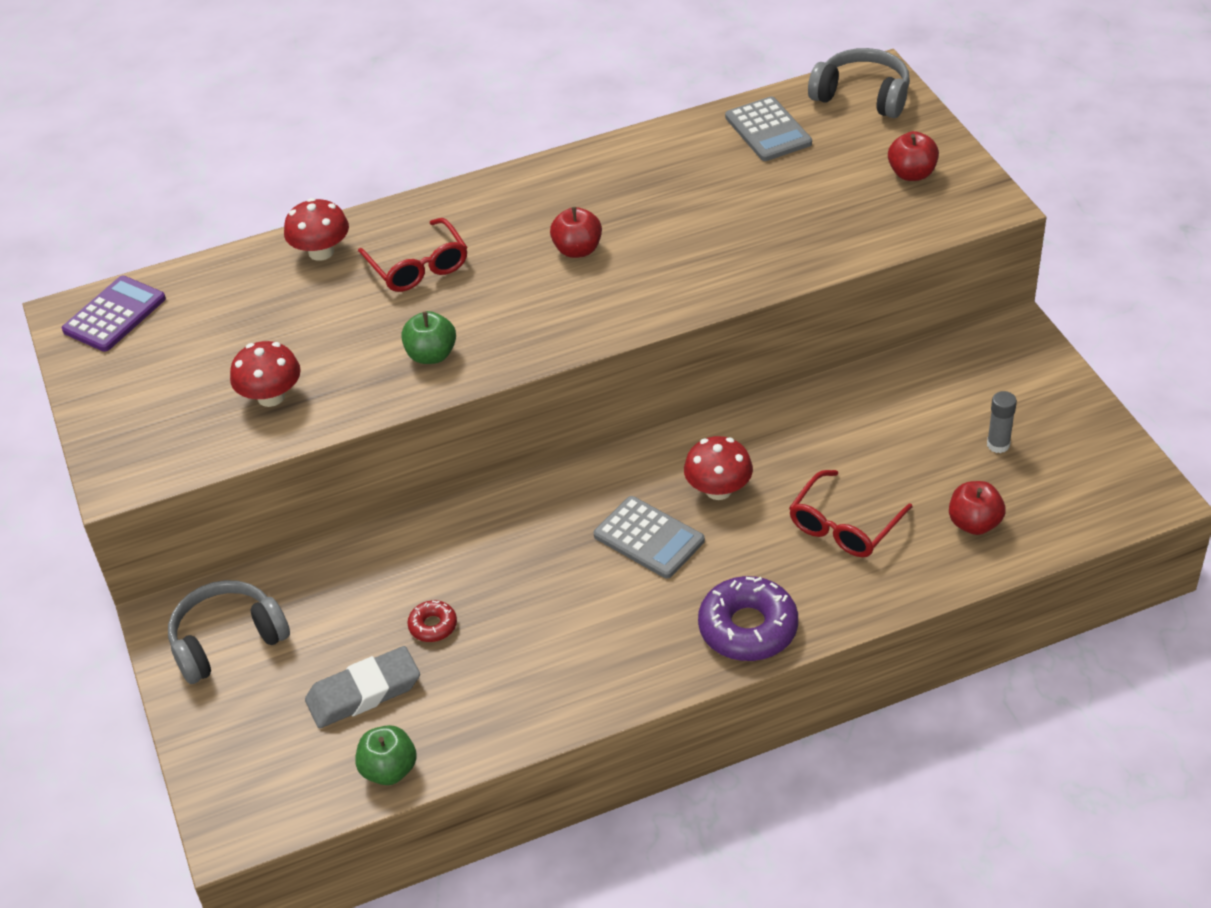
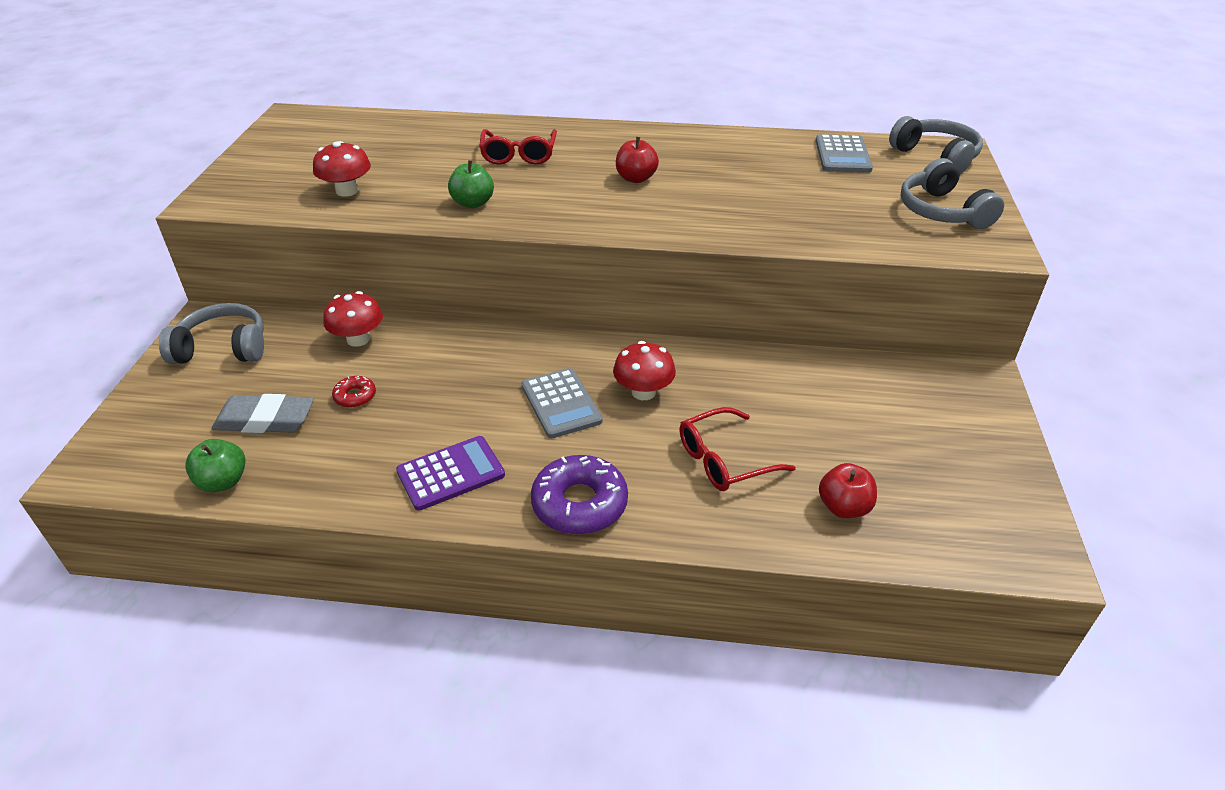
camera: 25 degrees right, 5 degrees down
purple calculator [62,276,166,352] -> purple calculator moved to [396,436,505,511]
red mushroom [284,198,349,261] -> red mushroom moved to [323,291,383,347]
red apple [888,131,939,181] -> grey headphones [901,158,1004,229]
grey glue stick [987,391,1017,453] -> none

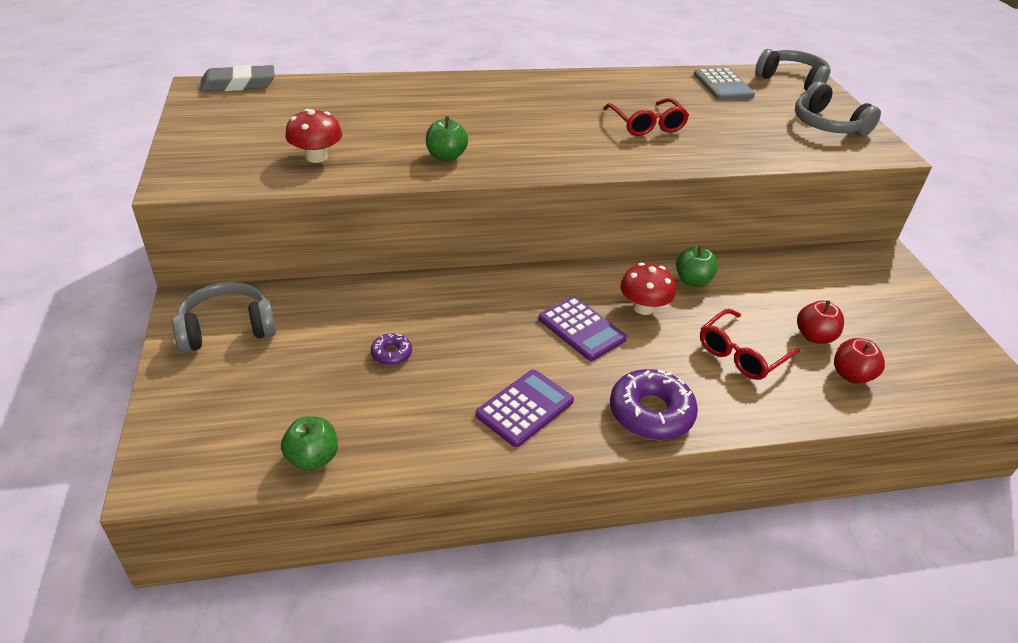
camera: 20 degrees left, 0 degrees up
grey eraser [212,394,314,433] -> grey eraser moved to [200,65,275,92]
red mushroom [323,291,383,347] -> none
red donut [332,376,376,408] -> purple donut [371,333,412,365]
red glasses [479,129,557,164] -> red glasses moved to [603,98,689,136]
grey calculator [522,368,603,438] -> purple calculator [538,296,627,361]
red apple [616,137,659,183] -> red apple moved to [797,300,844,344]
none -> green apple [676,246,718,287]

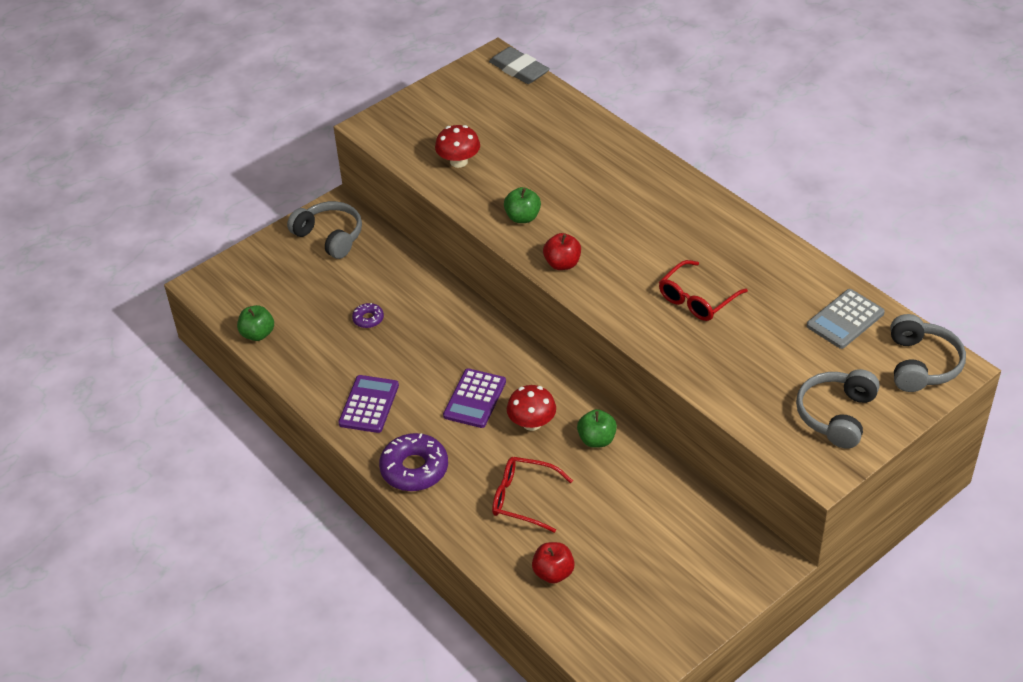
camera: 65 degrees right, 5 degrees up
purple calculator [475,370,574,447] -> purple calculator turned 90 degrees counterclockwise [338,375,399,433]
red apple [797,300,844,344] -> red apple moved to [543,233,581,270]

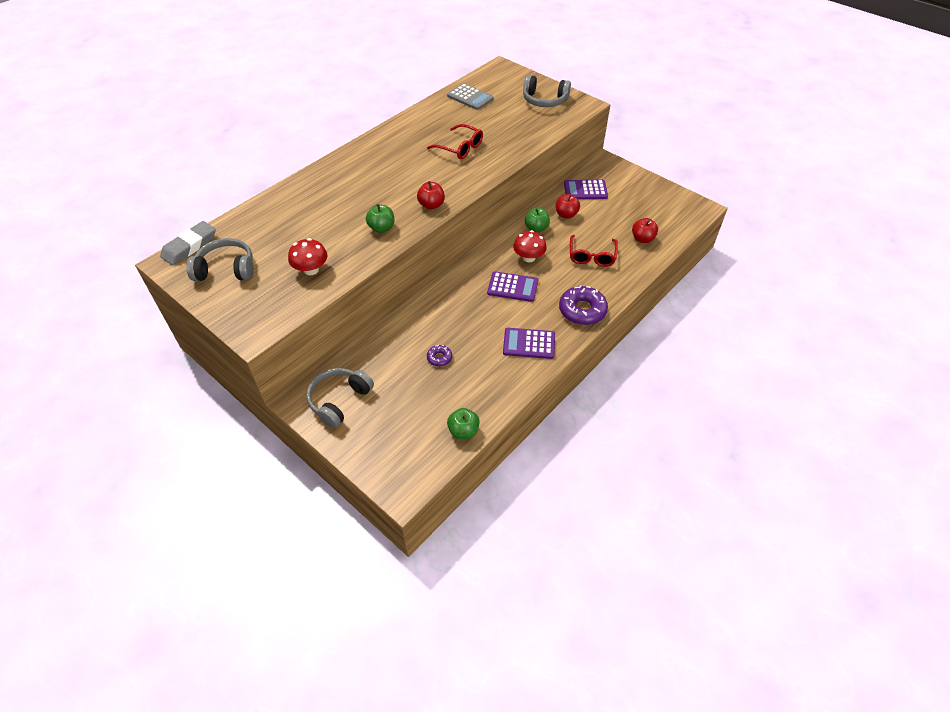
camera: 100 degrees left, 5 degrees up
grey headphones [890,314,966,392] -> grey headphones moved to [186,238,254,281]
none -> red apple [556,194,580,219]
none -> purple calculator [564,180,608,199]

